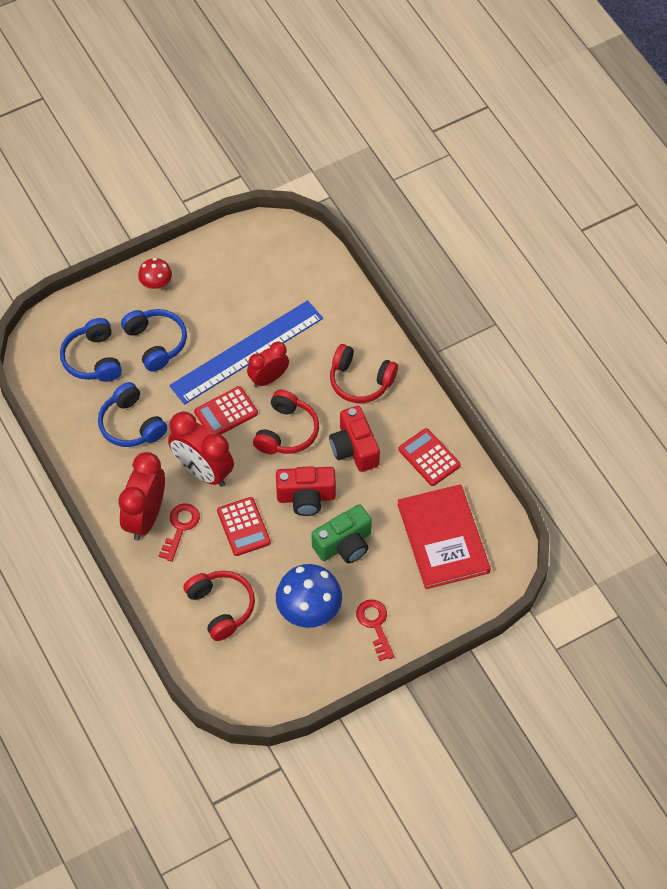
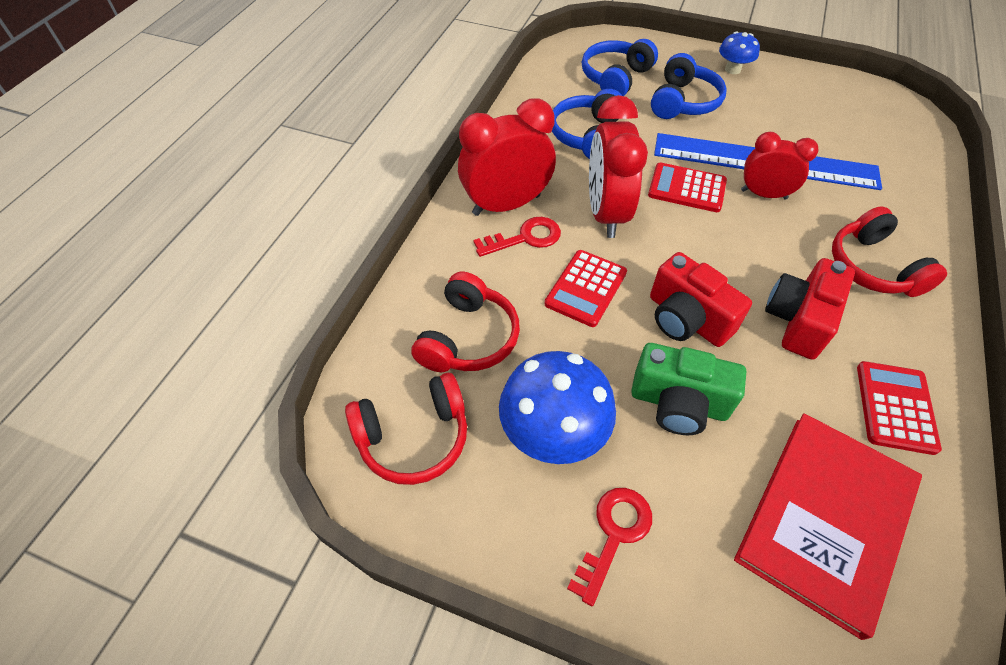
camera: 50 degrees right, 5 degrees down
red mushroom [138,258,172,290] -> blue mushroom [719,31,760,74]
red headphones [253,390,319,454] -> red headphones moved to [345,373,467,485]

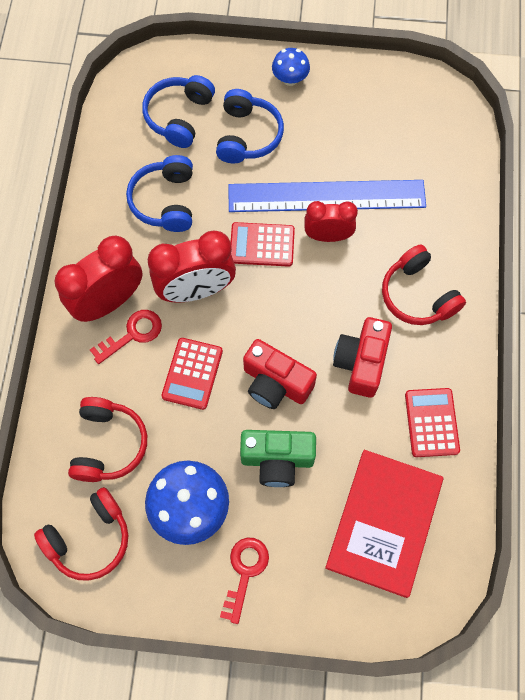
camera: 15 degrees left, 15 degrees up
red clock [589,95,648,238] -> red clock turned 90 degrees counterclockwise [148,231,236,303]

